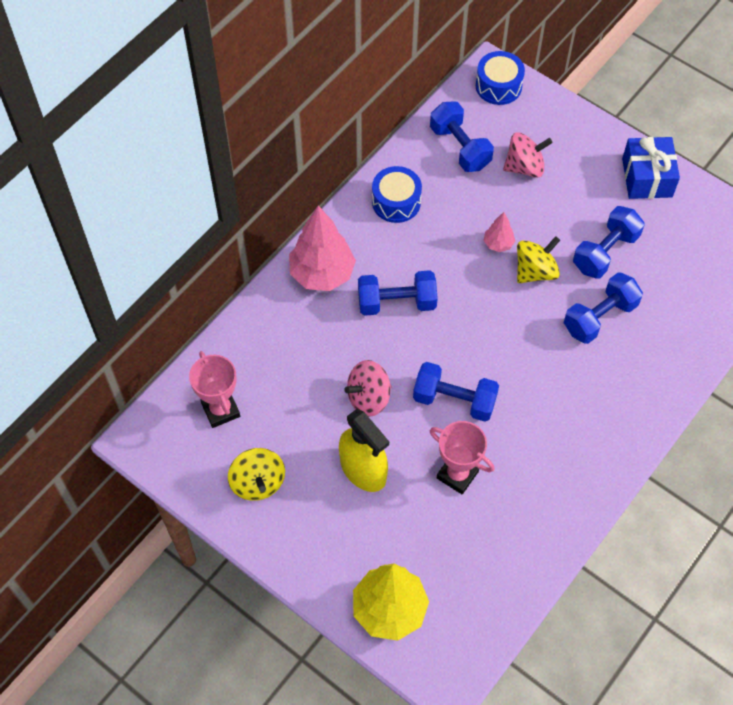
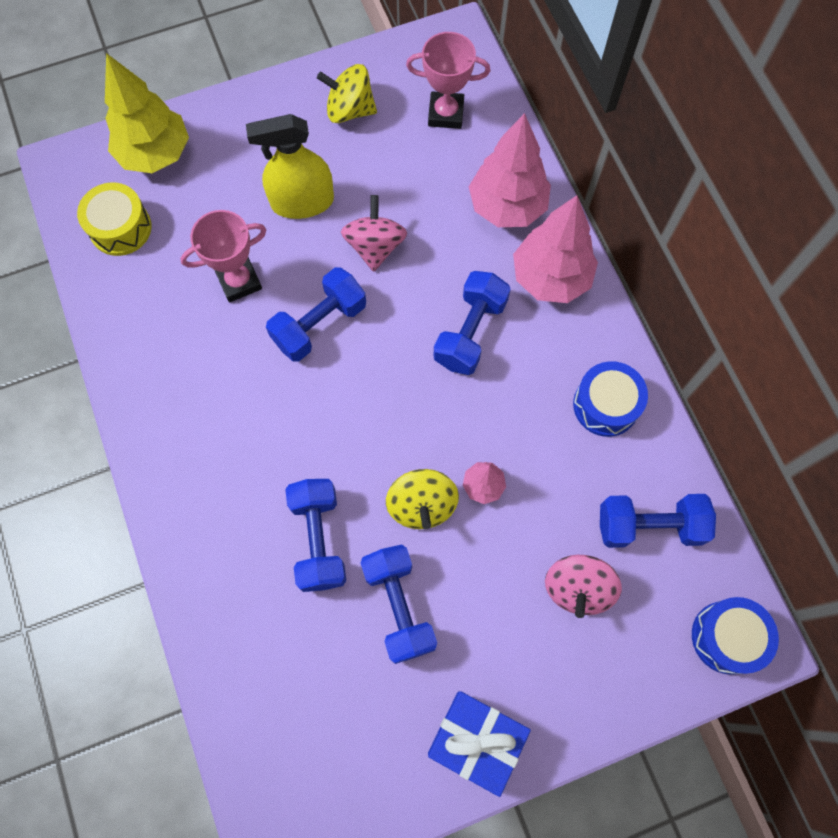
camera: 120 degrees right, 10 degrees up
none -> yellow drum [77,182,152,256]
none -> pink tree [469,113,551,227]

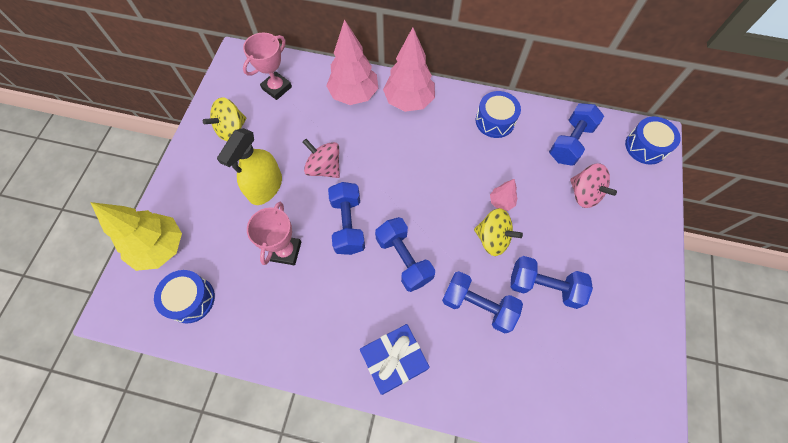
camera: 55 degrees left, 5 degrees down
yellow drum [77,182,152,256] -> blue drum [154,270,215,323]
blue gift [428,691,531,797] -> blue gift moved to [360,324,430,395]
blue dumbbell [433,271,511,375] -> blue dumbbell moved to [375,217,435,292]

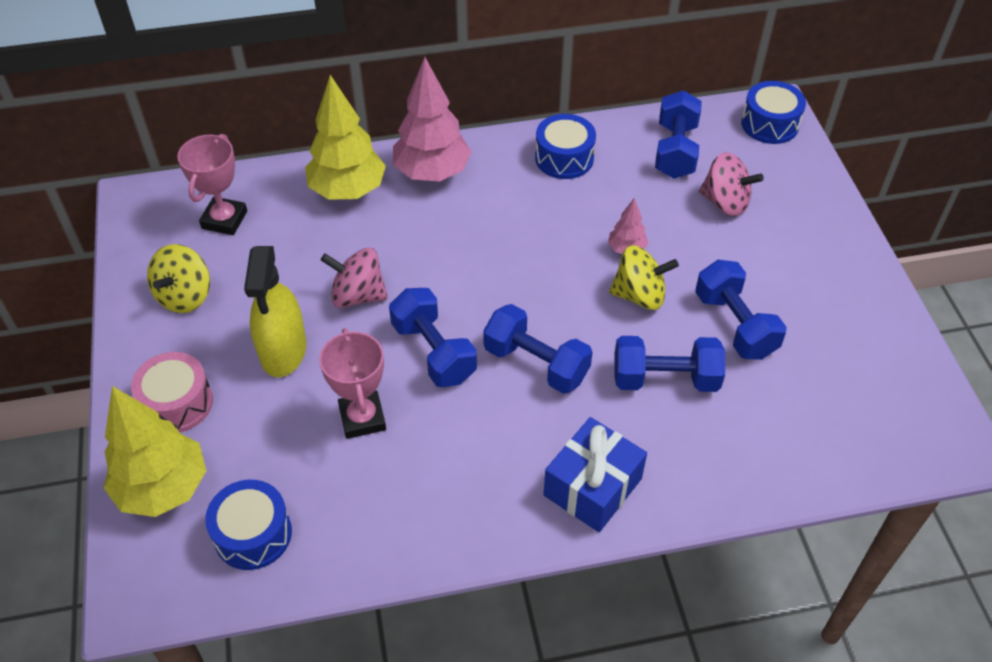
camera: 25 degrees left, 15 degrees down
pink tree [326,19,378,105] -> yellow tree [305,75,386,200]
blue dumbbell [510,256,593,309] -> blue dumbbell turned 75 degrees clockwise [695,260,787,360]
none -> pink drum [131,352,213,432]

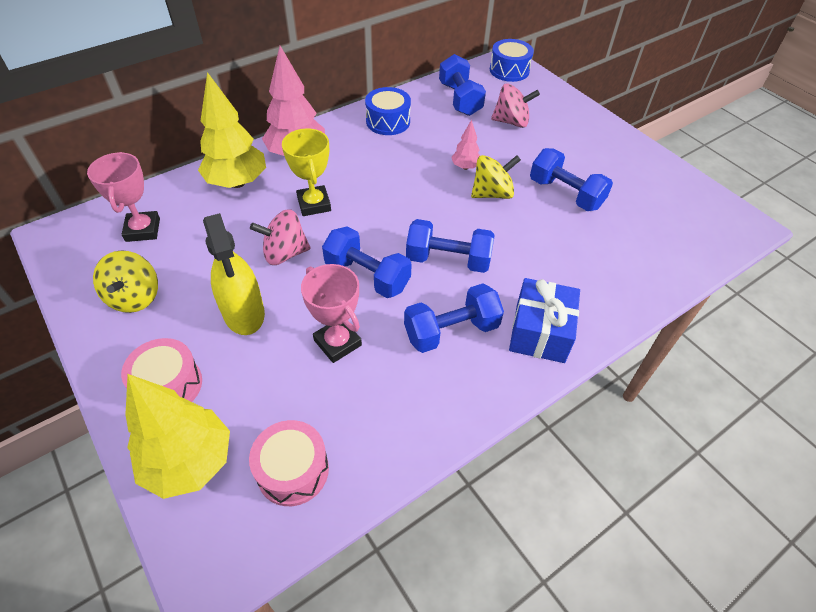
camera: 25 degrees left, 0 degrees up
blue drum [205,480,292,570] -> pink drum [249,420,329,506]
blue dumbbell [614,336,725,392] -> blue dumbbell moved to [404,283,504,353]
none -> yellow trophy [282,128,331,216]

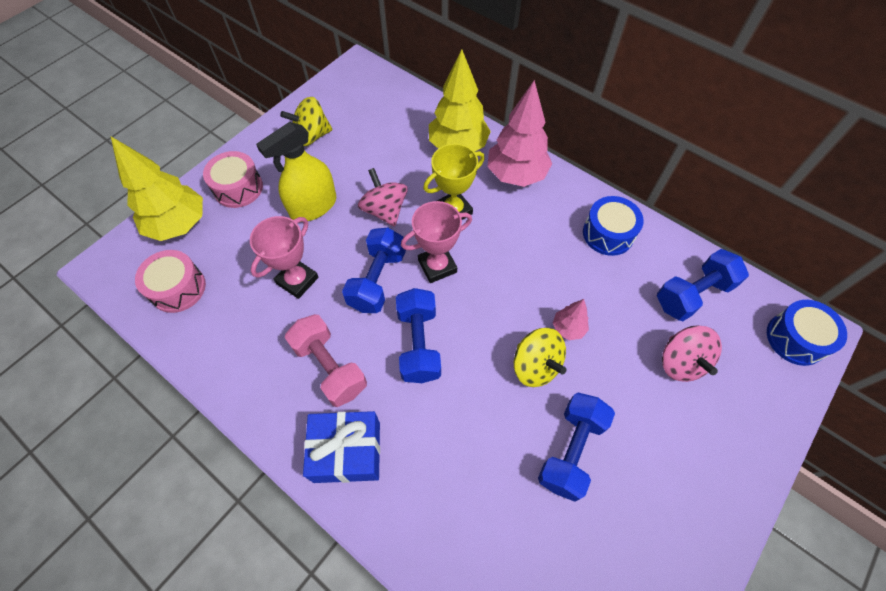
camera: 75 degrees right, 10 degrees up
pink trophy [87,152,160,242] -> pink trophy moved to [401,201,472,283]
blue dumbbell [404,283,504,353] -> pink dumbbell [284,314,367,407]

